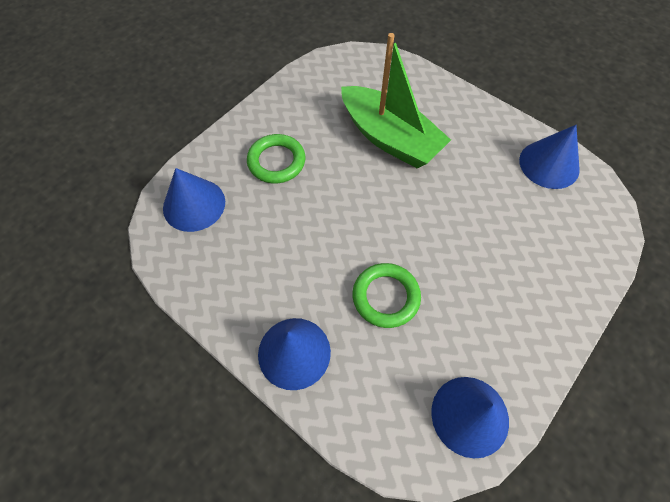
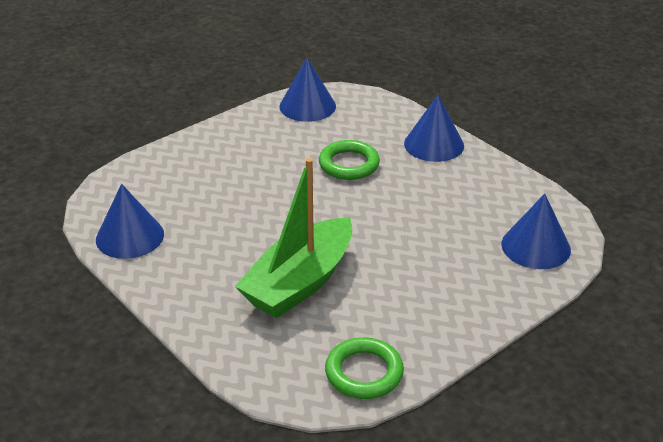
camera: 170 degrees left, 25 degrees down
green ring [247,134,305,184] -> green ring moved to [325,337,404,399]
green boat [341,33,451,168] -> green boat turned 105 degrees counterclockwise [235,158,353,318]

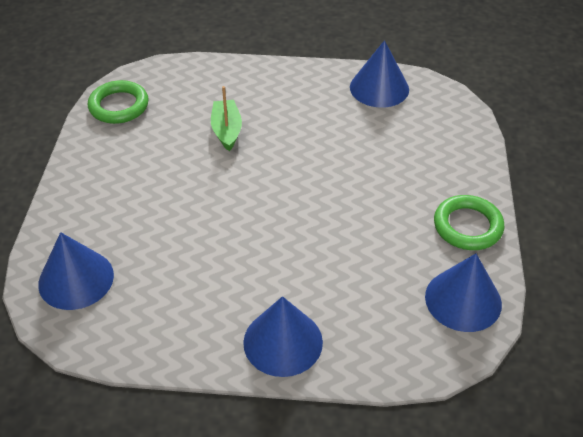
camera: 135 degrees right, 10 degrees up
green boat [235,158,353,318] -> green boat [211,86,242,151], size x0.51
green ring [319,140,380,180] -> green ring moved to [434,195,504,250]

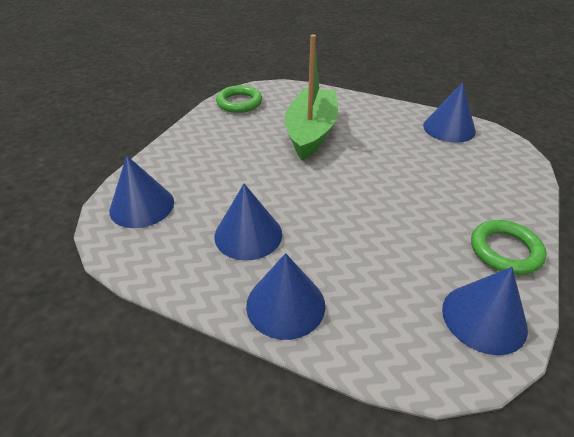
camera: 20 degrees right, 5 degrees down
green boat [211,86,242,151] -> green boat [285,34,338,160], size x1.98
none -> blue cone [214,184,282,261]

